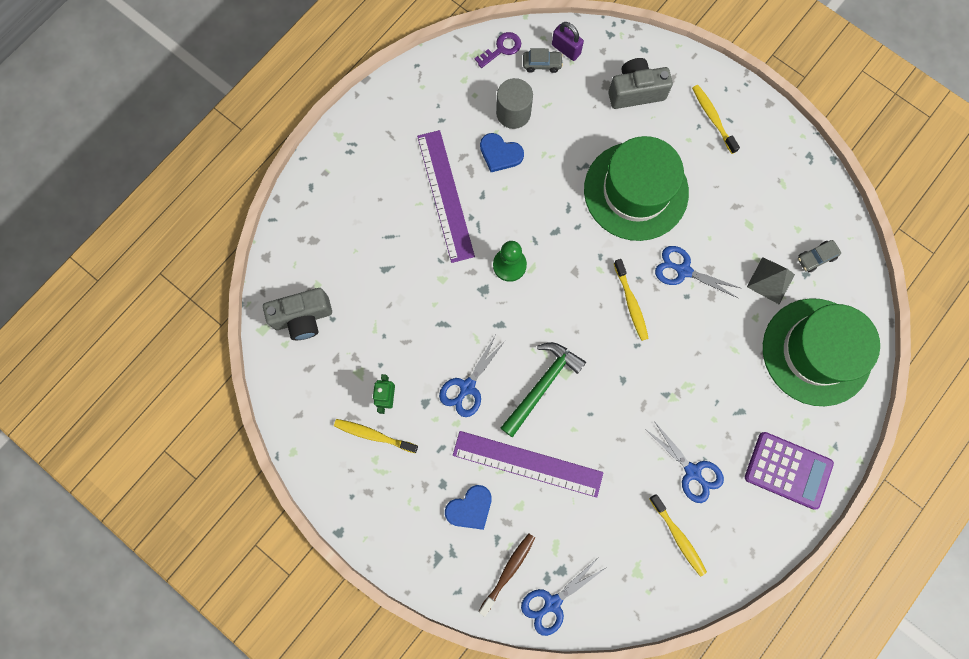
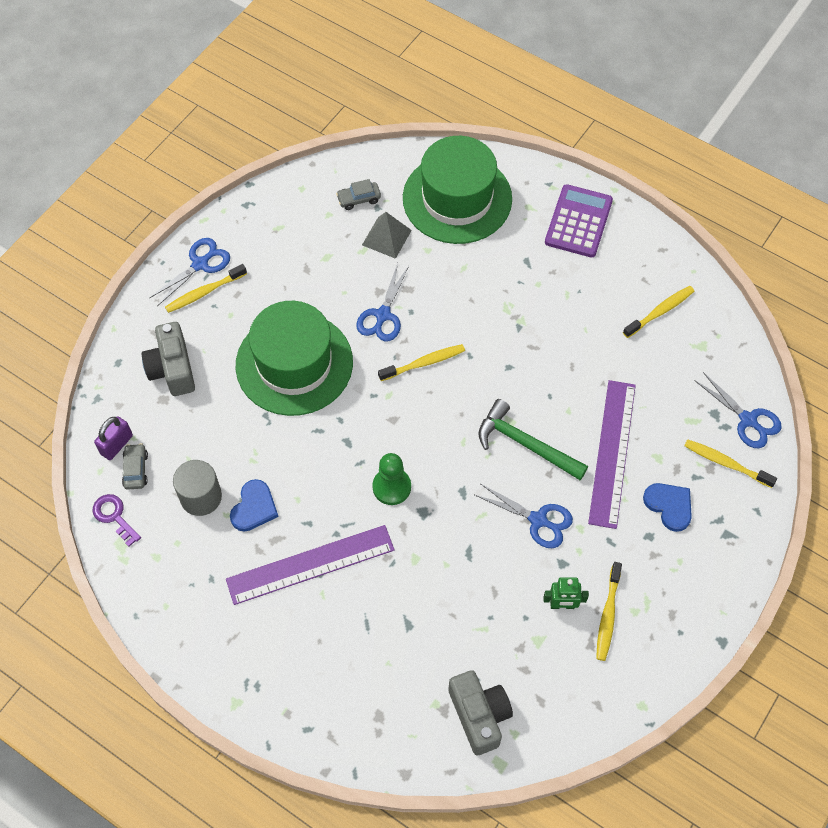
camera: 95 degrees left, 15 degrees down
brown toothbrush [479,533,535,617] -> yellow toothbrush [684,439,777,488]
blue scissors [648,421,724,503] -> blue scissors moved to [149,238,230,306]
grey car [798,240,841,272] -> grey car turned 105 degrees clockwise [336,179,381,210]

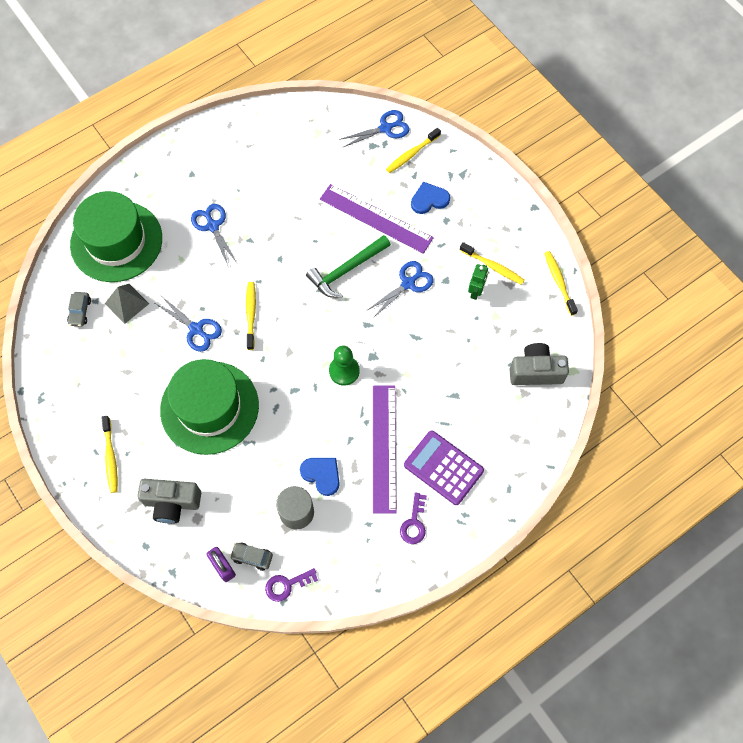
camera: 70 degrees left, 5 degrees up
blue scissors [149,238,230,306] -> blue scissors moved to [191,204,238,265]
purple calculator [545,184,613,257] -> purple calculator moved to [404,430,484,505]
yellow toothbrush [623,286,694,338] -> yellow toothbrush moved to [544,251,578,316]
none -> purple key [400,493,427,544]

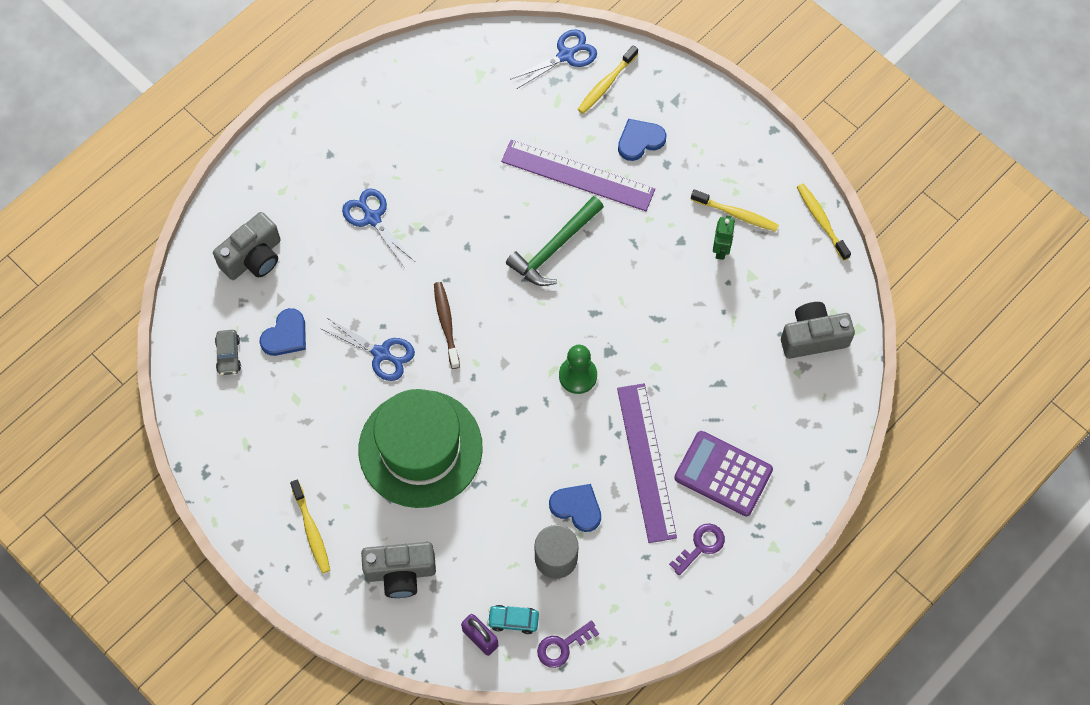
camera: 10 degrees left, 0 degrees up
green hat [70,191,162,282] -> grey camera [213,212,281,280]
grey pyramid [105,284,149,324] -> blue heart [259,308,306,356]
grey car [230,543,273,571] -> turquoise car [487,605,539,634]
yellow toothbrush [246,282,256,350] -> brown toothbrush [434,282,460,369]
blue scissors [366,261,434,318] -> none
purple key [400,493,427,544] -> purple key turned 135 degrees counterclockwise [669,523,725,576]

